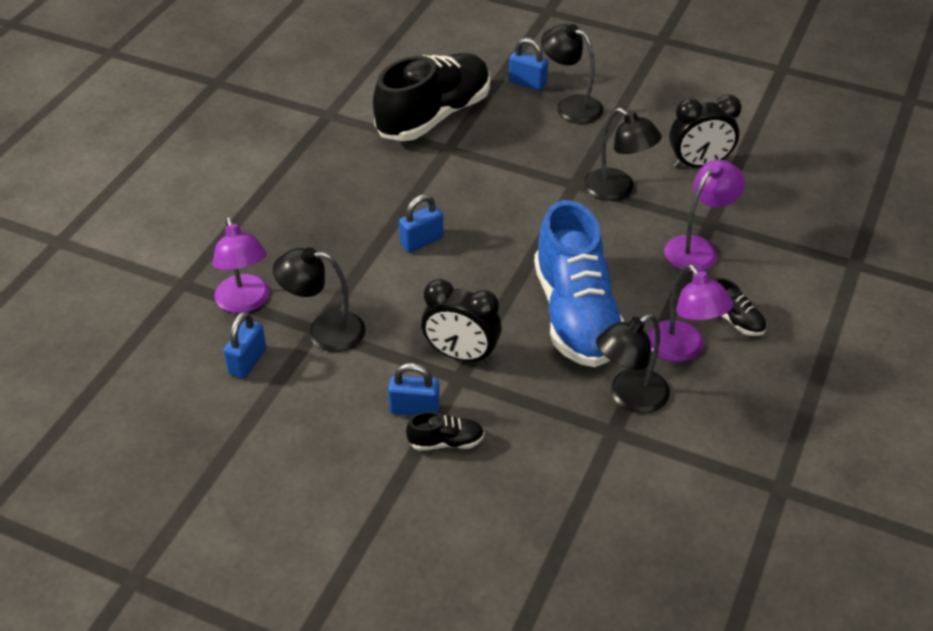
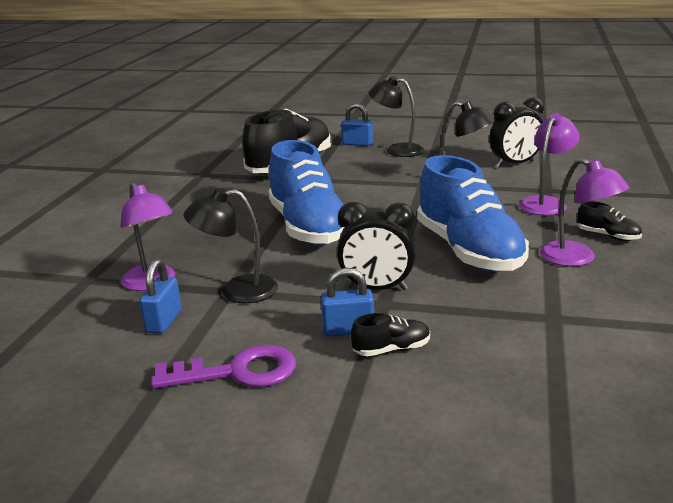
camera: 10 degrees left, 20 degrees down
blue padlock [399,194,444,252] -> blue shoe [268,140,344,245]
black lamp [596,314,670,413] -> none
none -> purple key [151,345,296,388]

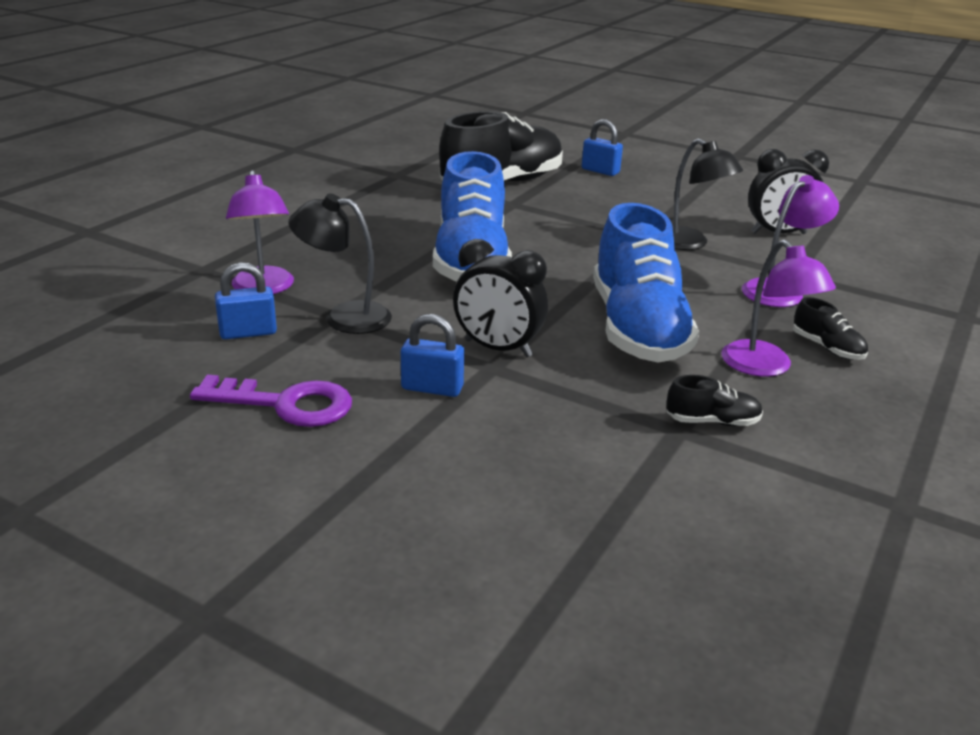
camera: 15 degrees right, 5 degrees up
blue padlock [139,259,181,334] -> blue padlock turned 45 degrees clockwise [215,262,277,339]
black shoe [351,313,430,356] -> black shoe moved to [666,375,763,426]
black lamp [369,76,424,157] -> none

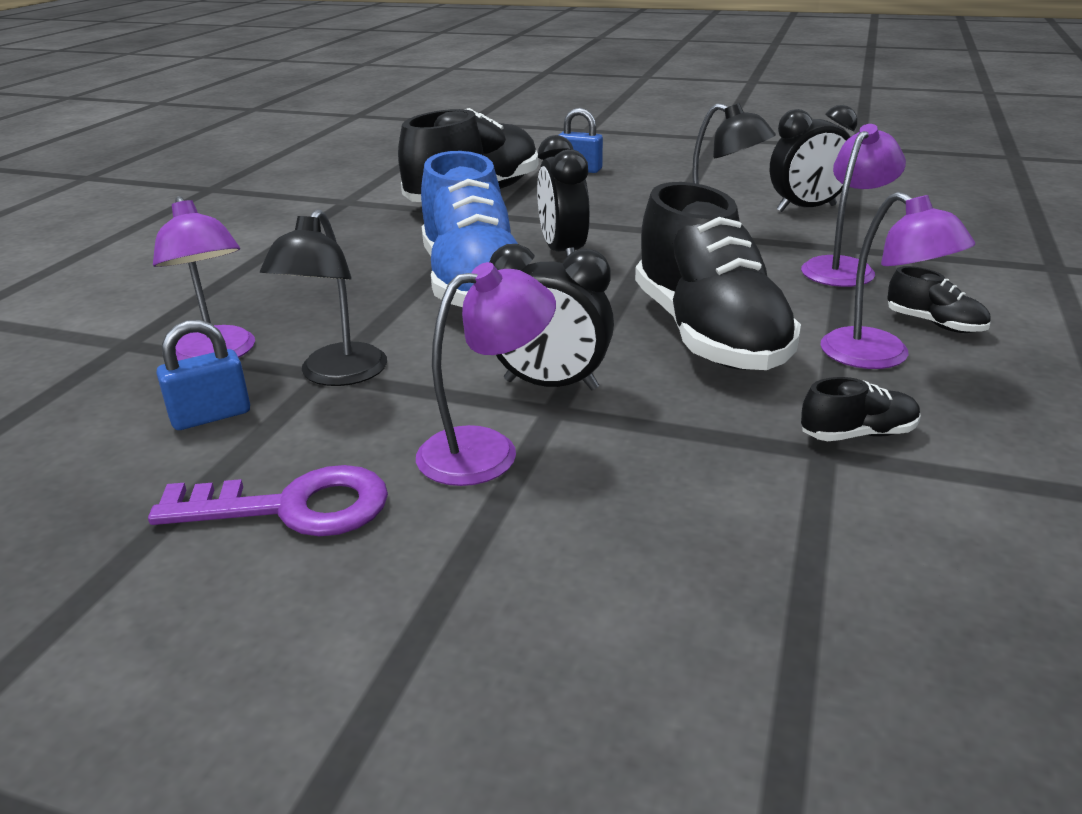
camera: 10 degrees left, 0 degrees up
black lamp [289,193,392,334] -> black lamp turned 75 degrees counterclockwise [260,209,387,386]
blue padlock [401,314,464,397] -> purple lamp [416,262,556,486]
blue shoe [593,203,699,363] -> black shoe [635,182,801,370]
none -> black clock [537,135,590,256]

